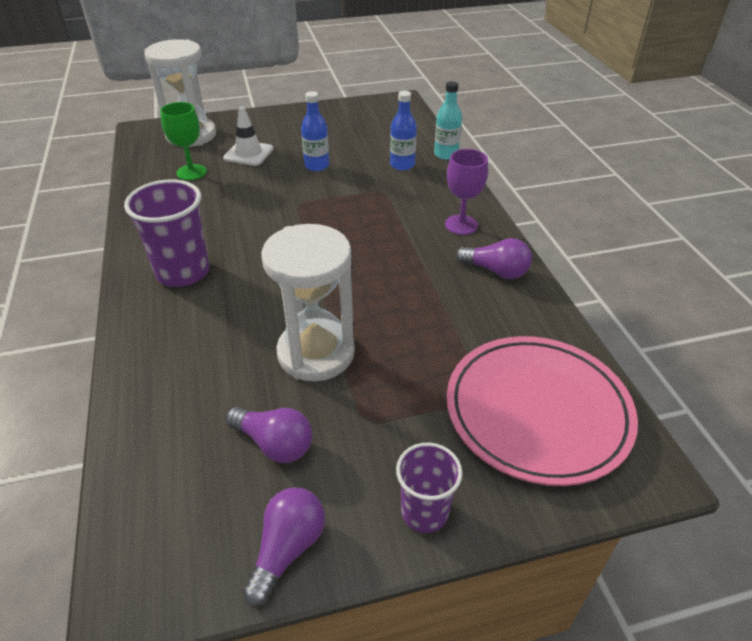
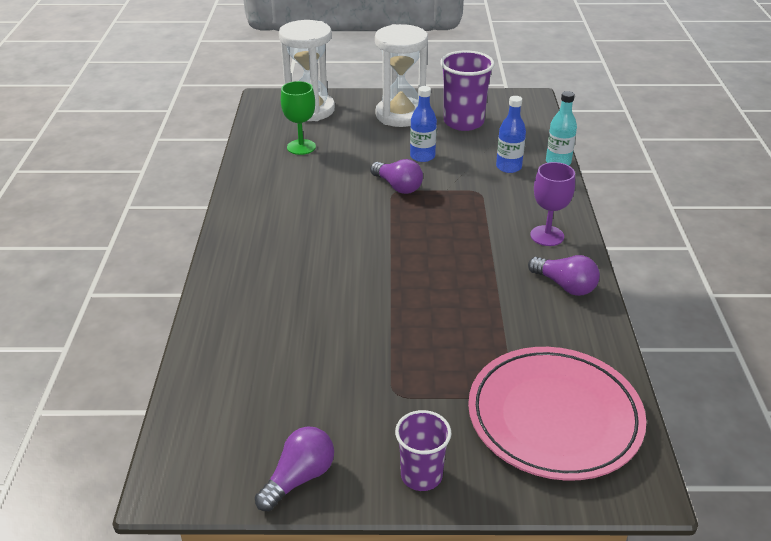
camera: 15 degrees right, 5 degrees down
purple cup [124,179,209,287] -> purple cup moved to [440,50,495,131]
white traffic cone [223,106,274,166] -> none
purple light bulb [226,406,312,463] -> purple light bulb moved to [370,159,423,194]
white hourglass [261,224,355,381] -> white hourglass moved to [375,24,428,127]

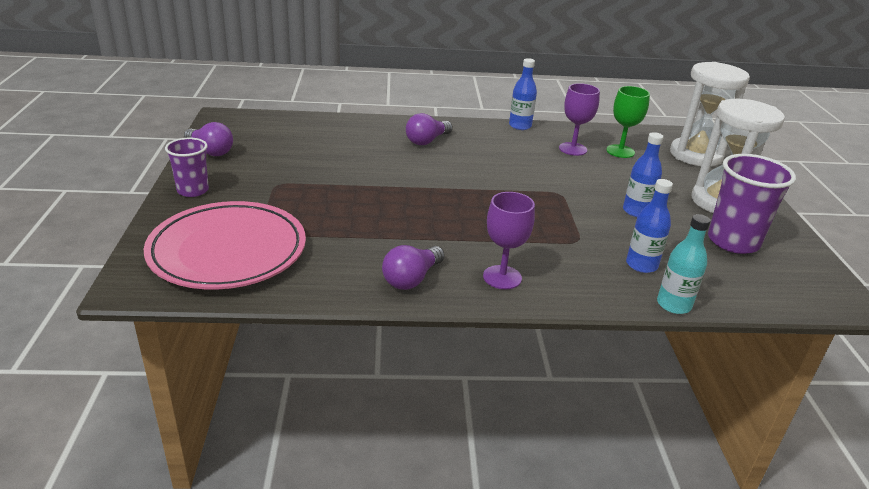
camera: 85 degrees right, 5 degrees down
purple light bulb [370,159,423,194] -> purple light bulb moved to [406,113,453,145]
none -> blue bottle [509,58,537,130]
none -> purple goblet [559,83,600,156]

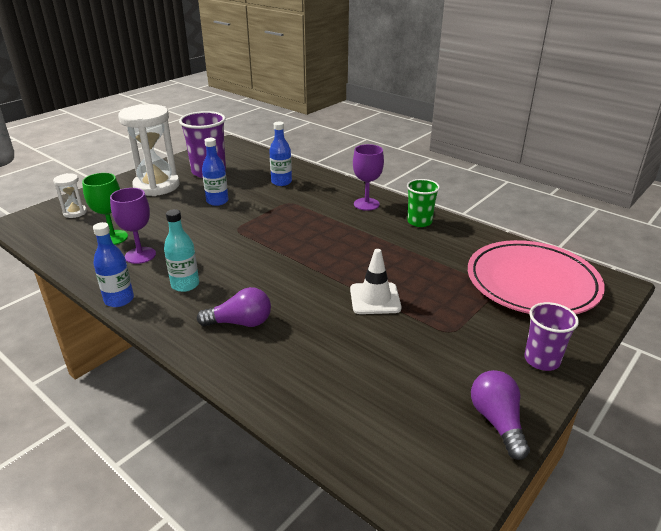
camera: 135 degrees left, 0 degrees up
purple light bulb [382,245,445,290] -> green cup [407,179,440,227]
turquoise bottle [657,214,711,314] -> turquoise bottle moved to [164,209,199,292]
white hourglass [670,62,750,167] -> white hourglass [53,173,87,218], size x0.46
none -> white traffic cone [350,249,402,314]

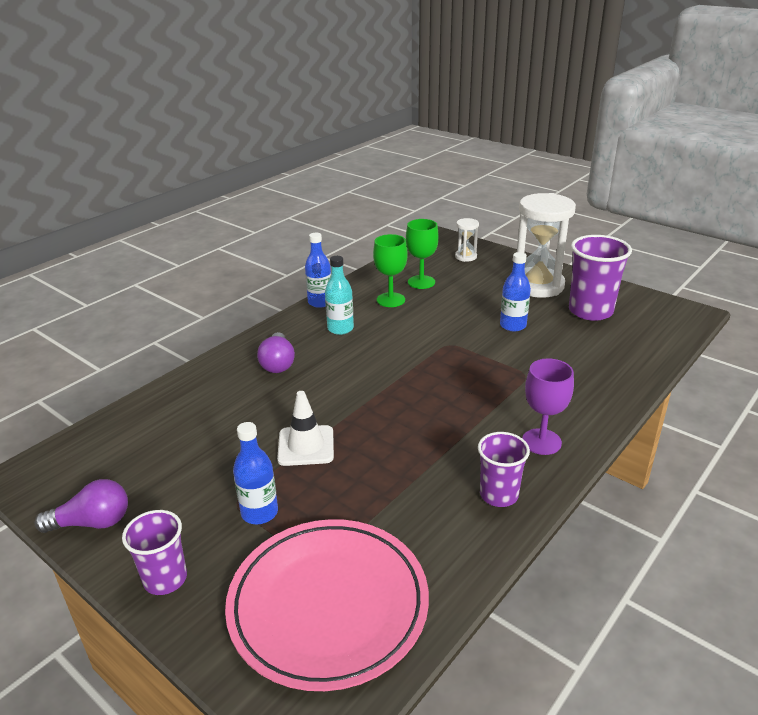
camera: 90 degrees right, 0 degrees up
purple goblet [110,188,156,264] -> green goblet [373,234,408,307]
blue bottle [269,122,292,186] -> blue bottle moved to [233,422,278,524]
green cup [407,179,440,227] -> purple cup [478,432,530,507]

